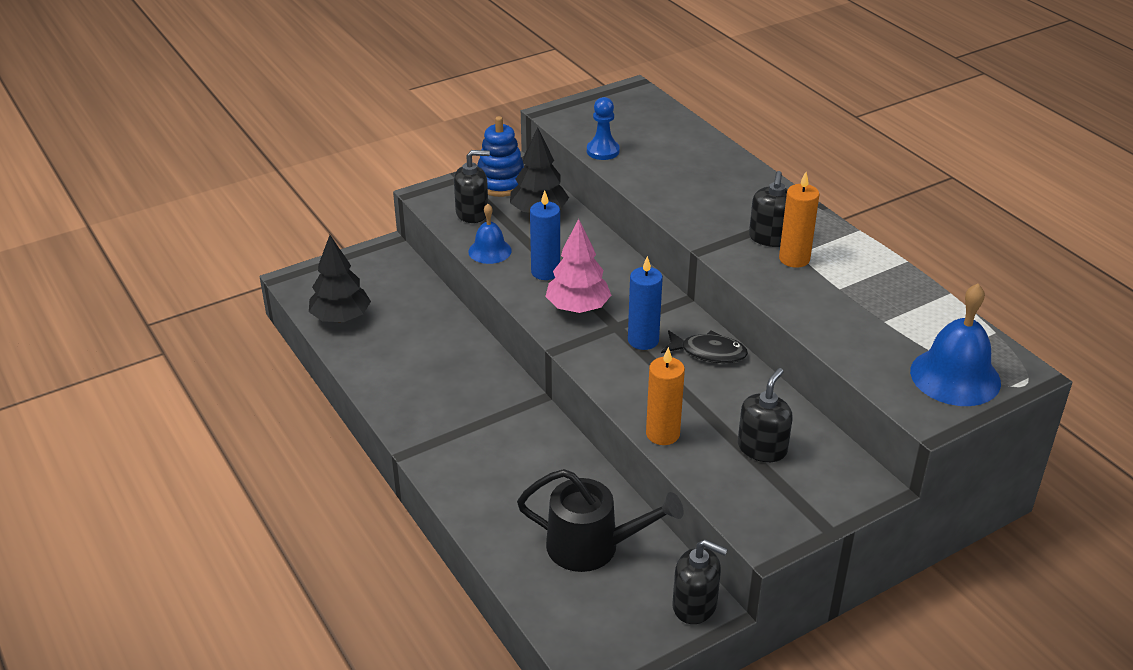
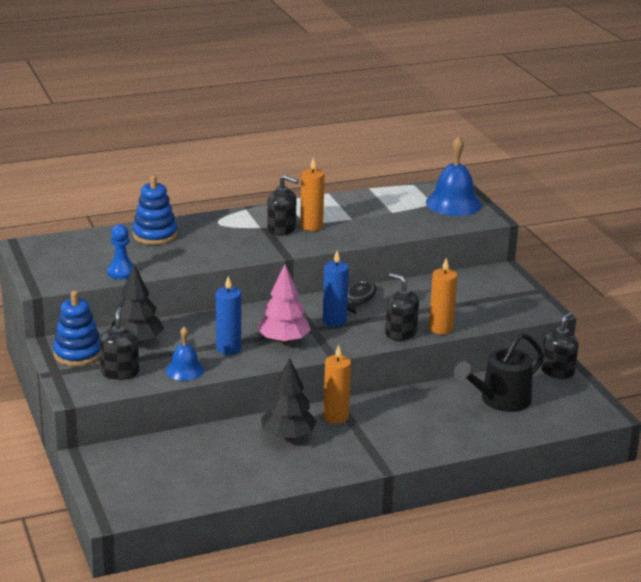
camera: 80 degrees left, 10 degrees down
black tree [309,235,371,322] -> black tree moved to [261,358,317,440]
black watering can [517,469,684,572] -> black watering can turned 150 degrees counterclockwise [454,333,544,412]
black soap dispenser [738,368,793,462] -> black soap dispenser moved to [385,273,419,341]
none -> blue stacking toy [132,175,178,245]
none -> orange candle [323,345,351,424]

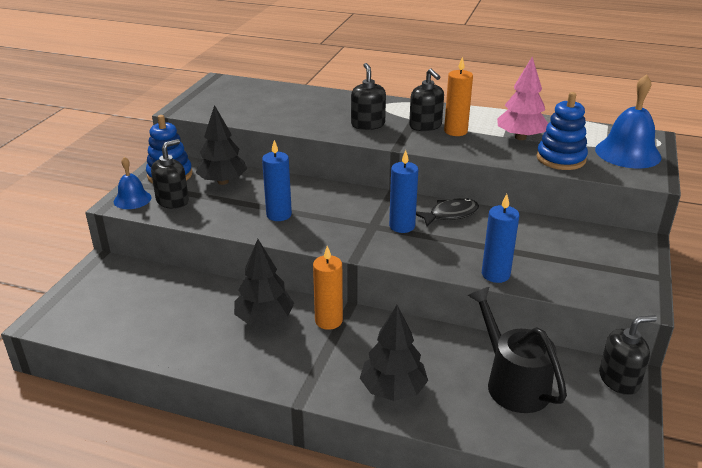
camera: 40 degrees right, 5 degrees up
blue pawn [107,224,134,279] -> none
blue stacking toy [132,175,178,245] -> blue stacking toy moved to [537,92,588,170]
blue bell [166,327,205,381] -> blue bell moved to [114,157,152,209]
pink tree [257,265,311,344] -> pink tree moved to [497,57,548,140]
black soap dispenser [385,273,419,341] -> black soap dispenser moved to [351,63,386,130]
orange candle [429,258,457,334] -> blue candle [482,194,519,283]
black watering can [454,333,544,412] -> black watering can turned 60 degrees clockwise [468,287,567,413]
none -> black tree [360,305,428,401]

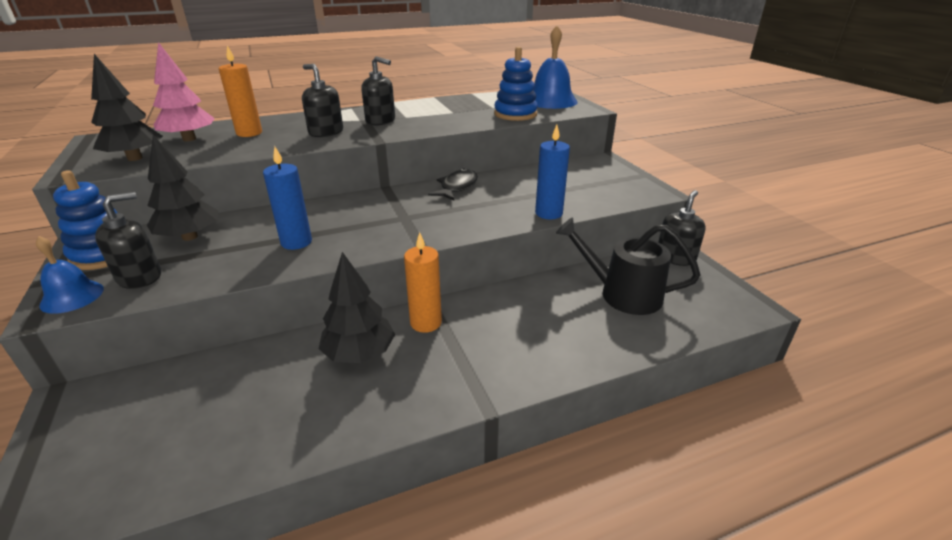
camera: 40 degrees left, 0 degrees up
black soap dispenser [151,139,189,209] -> black soap dispenser turned 45 degrees clockwise [95,192,161,289]
black tree [360,305,428,401] -> black tree moved to [91,54,163,161]
blue candle [389,150,419,233] -> none
orange candle [444,57,473,136] -> orange candle moved to [219,45,262,137]
pink tree [497,57,548,140] -> pink tree moved to [153,42,215,141]

